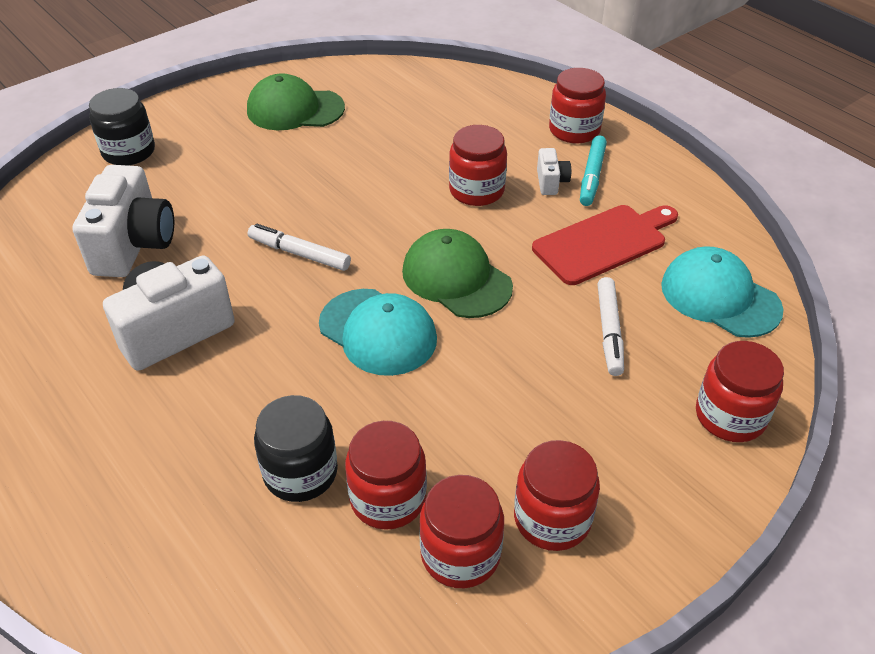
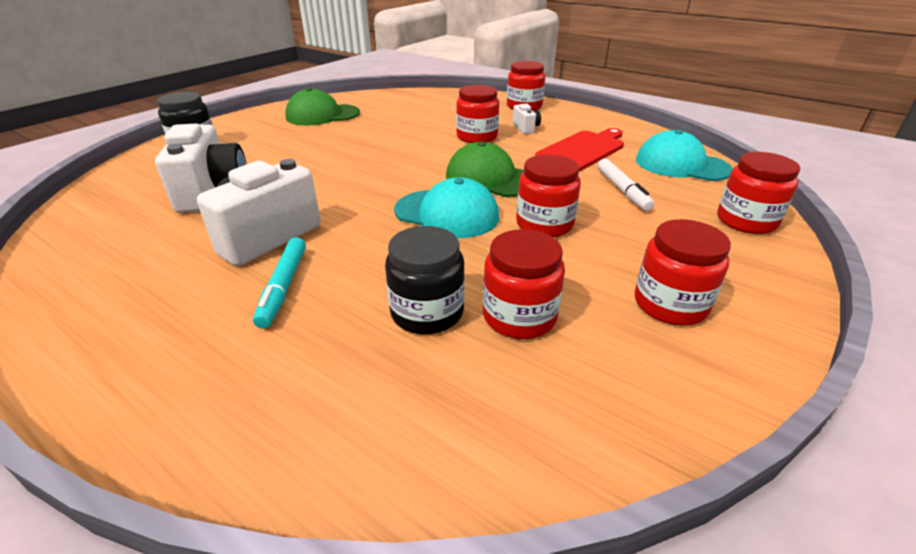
camera: 15 degrees left, 10 degrees down
white marker [248,224,351,271] -> none
red jar [419,475,504,588] -> red jar moved to [516,155,581,237]
turquoise marker [580,135,607,206] -> turquoise marker moved to [253,237,306,329]

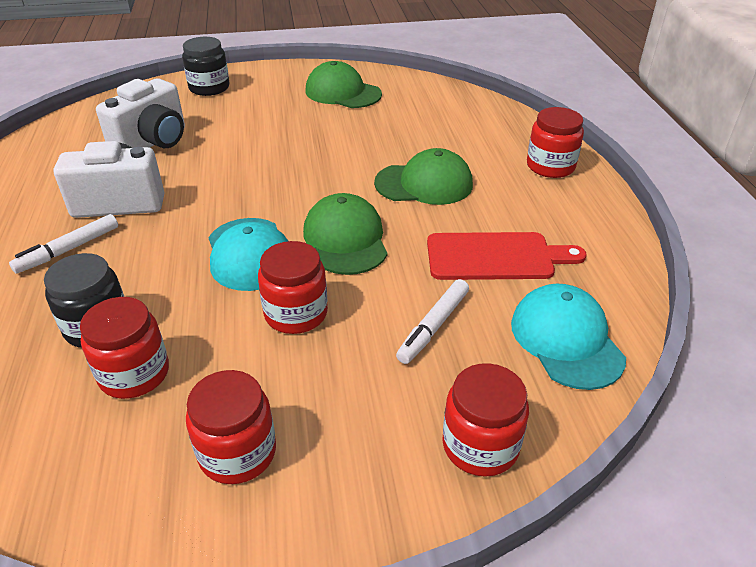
camera: 45 degrees right, 5 degrees up
turquoise marker [253,237,306,329] -> white marker [9,214,118,274]
red jar [456,85,499,143] -> green cap [374,148,473,205]
white camera [513,104,541,134] -> none

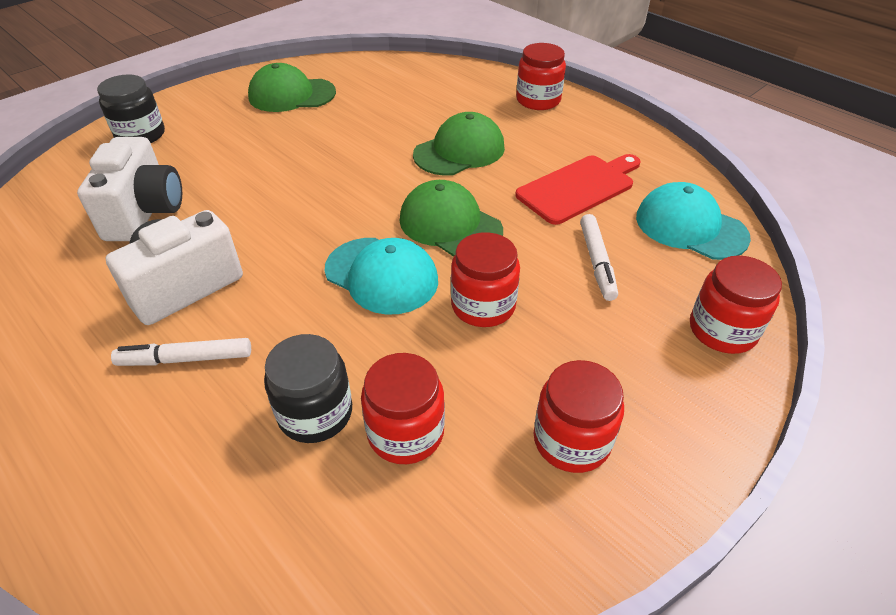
camera: 35 degrees left, 5 degrees up
white marker [9,214,118,274] -> white marker turned 75 degrees clockwise [111,338,251,366]

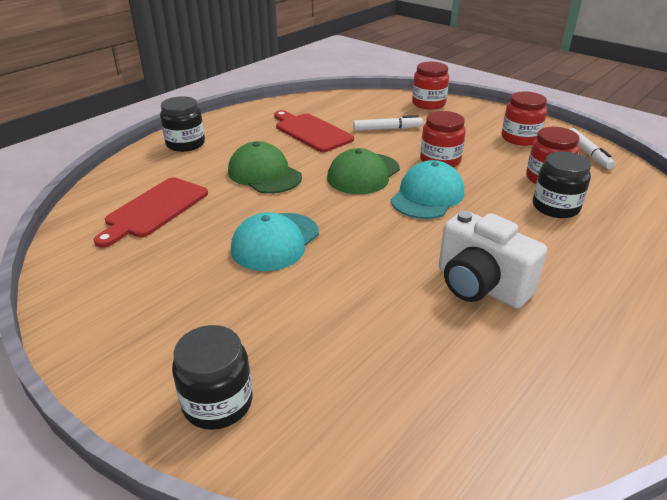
camera: 95 degrees left, 10 degrees down
white camera [77,137,182,241] -> none
white marker [111,338,251,366] -> white marker moved to [569,128,615,169]
green cap [248,63,336,112] -> none
red jar [516,43,566,110] -> black jar [160,96,205,152]
turquoise cap [636,182,751,260] -> turquoise cap moved to [231,212,319,271]
none -> red cutting board [94,177,208,248]

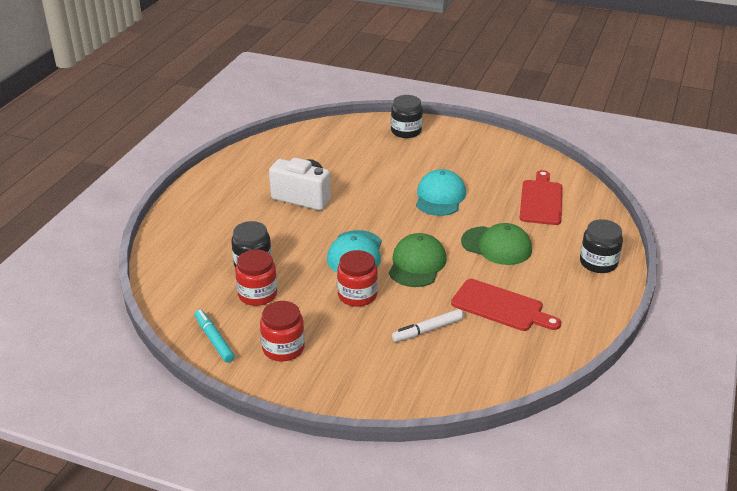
camera: 160 degrees right, 0 degrees up
red jar [412,62,449,110] -> none
white marker [569,128,615,169] -> turquoise marker [194,309,235,363]

